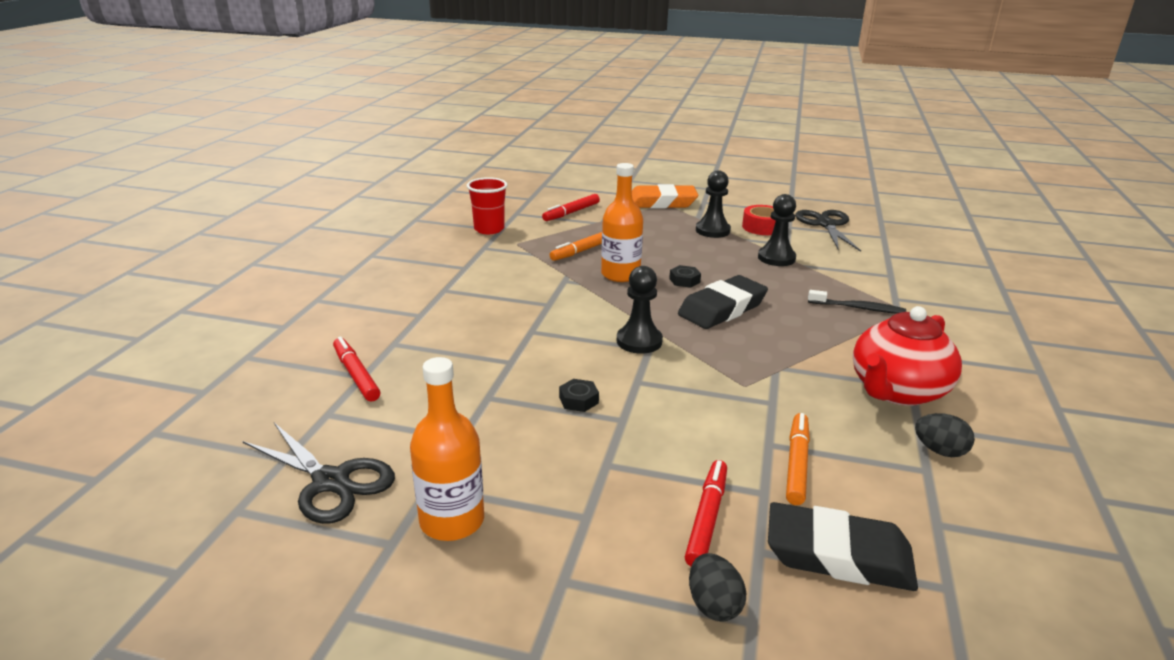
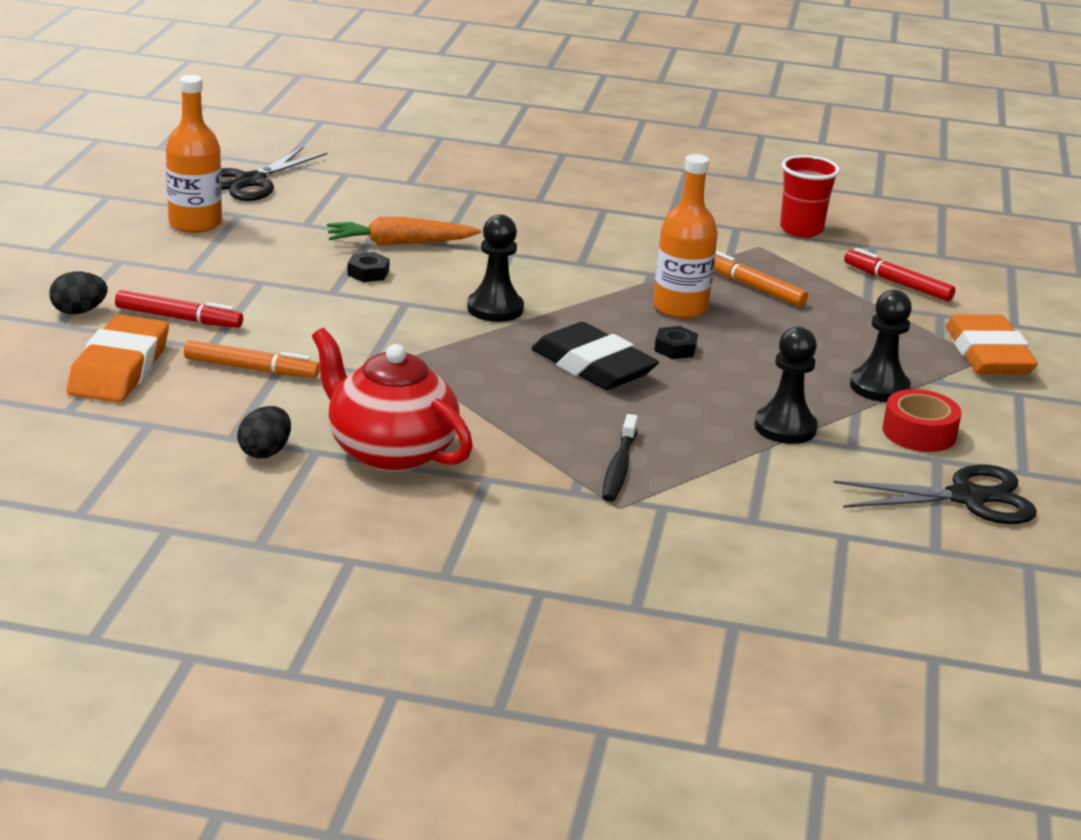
camera: 85 degrees right, 0 degrees up
red marker [333,336,380,402] -> none
black eraser [768,502,918,591] -> orange eraser [67,315,169,402]
none -> orange carrot [327,217,481,246]

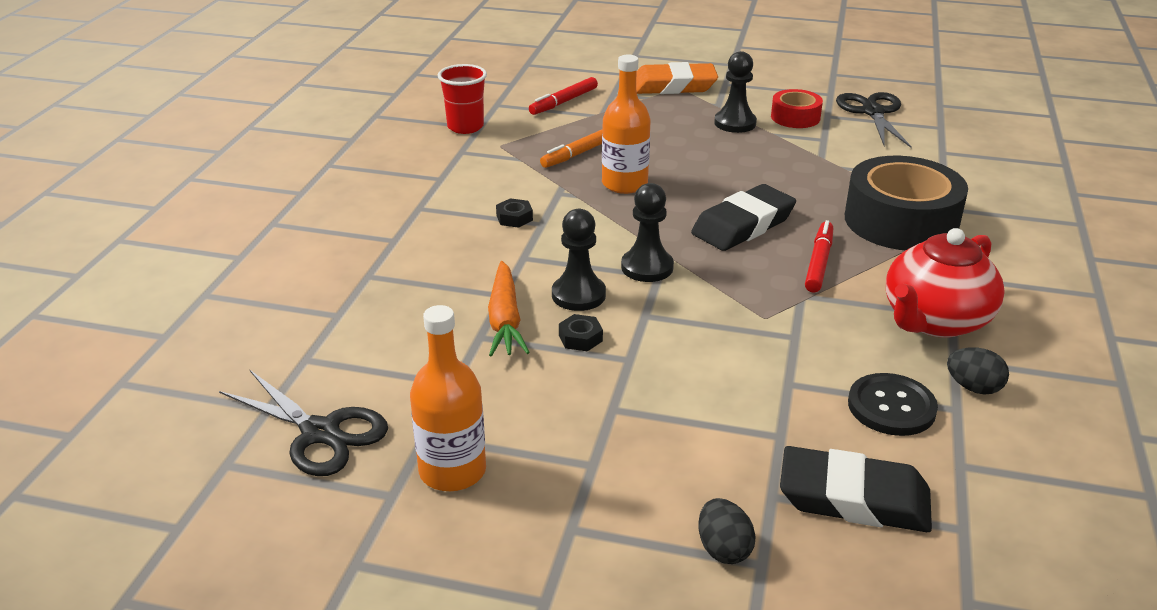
camera: 85 degrees left, 5 degrees up
orange eraser [67,315,169,402] -> black eraser [780,446,932,532]
red marker [115,290,243,328] -> red marker moved to [805,220,833,292]
orange marker [184,340,320,378] -> none
black toothbrush [602,414,638,502] -> black tape [845,156,968,250]
black nut [654,326,698,359] -> black nut moved to [496,198,533,228]
black pawn [754,327,818,444] -> black pawn moved to [552,209,606,311]
none -> black button [848,373,938,436]

